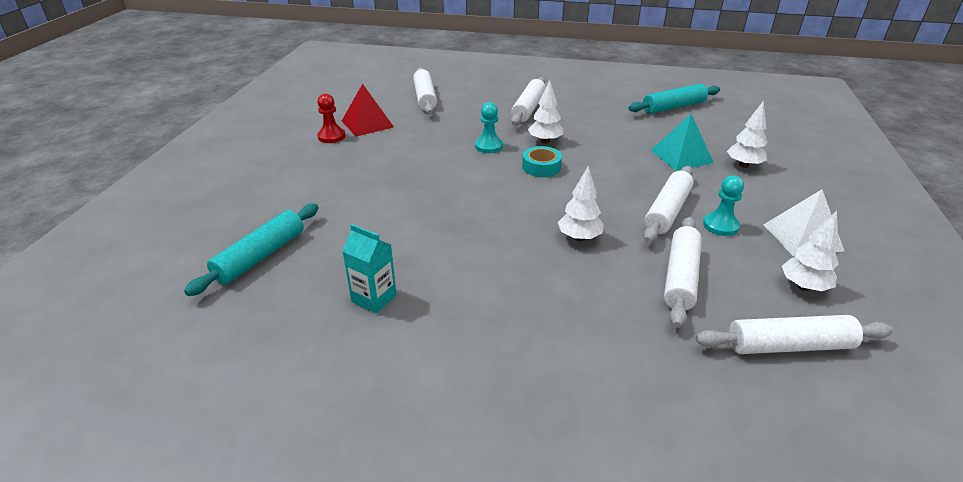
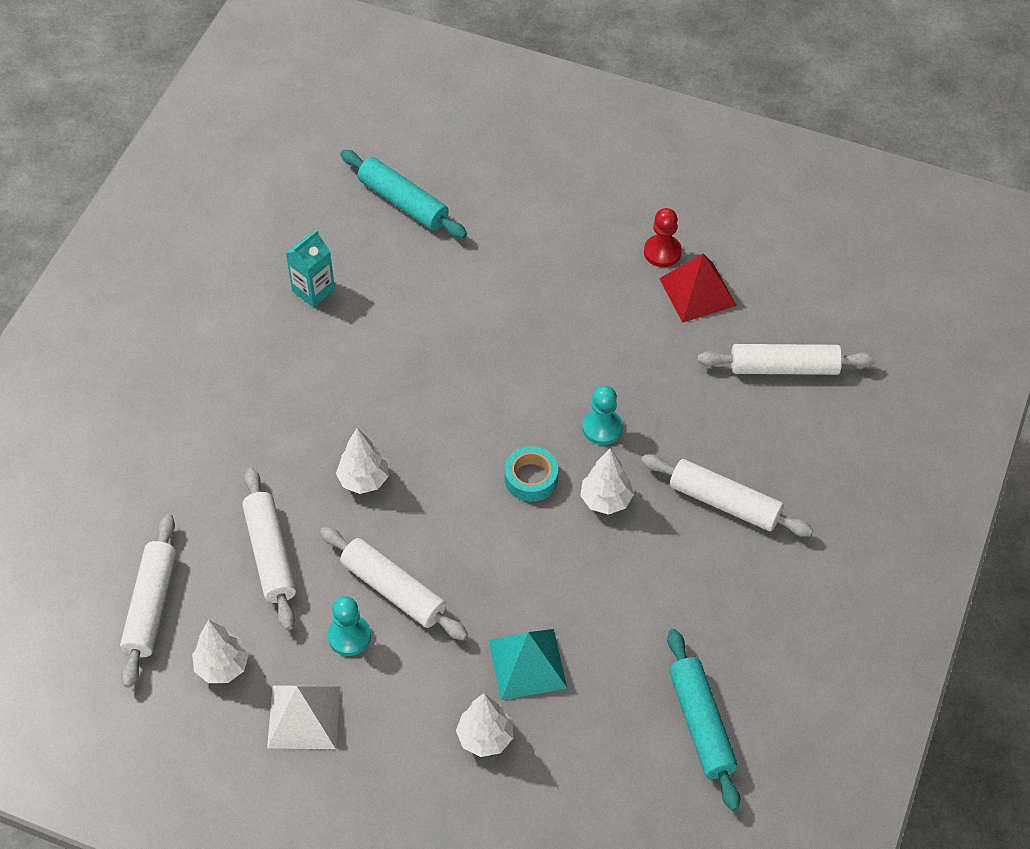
camera: 100 degrees right, 20 degrees up
white rolling pin [664,217,702,328] -> white rolling pin turned 45 degrees clockwise [242,468,296,630]

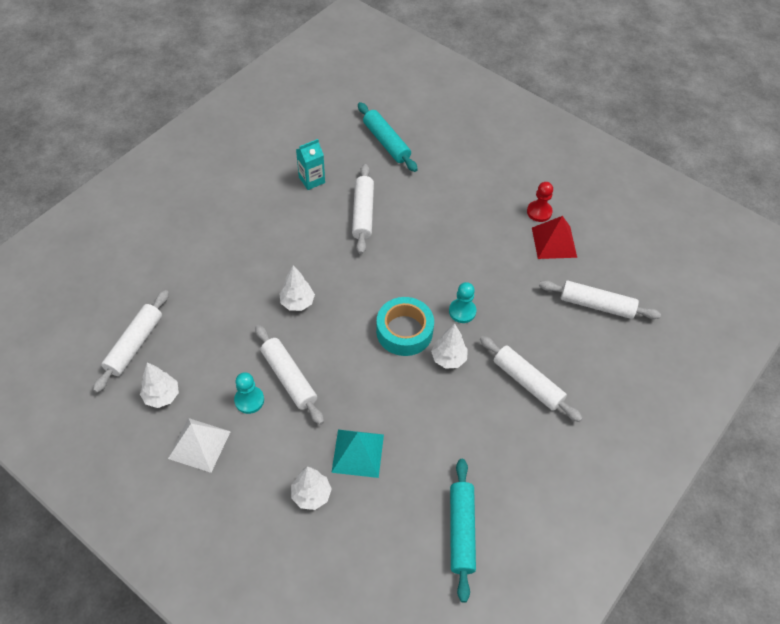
camera: 15 degrees right, 0 degrees up
white rolling pin [242,468,296,630] -> white rolling pin moved to [352,164,374,254]
turquoise tape [505,446,558,502] -> turquoise tape [376,297,434,356], size x1.56

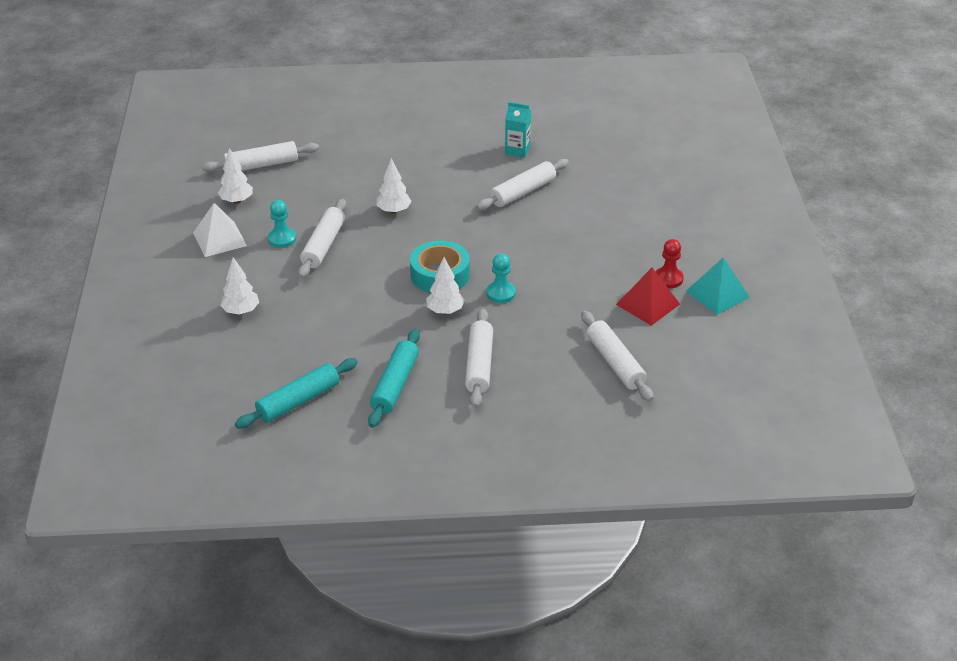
camera: 50 degrees right, 15 degrees down
turquoise pyramid [331,430,384,478] -> turquoise pyramid moved to [686,257,750,315]
turquoise rolling pin [358,102,418,172] -> turquoise rolling pin moved to [368,329,420,428]

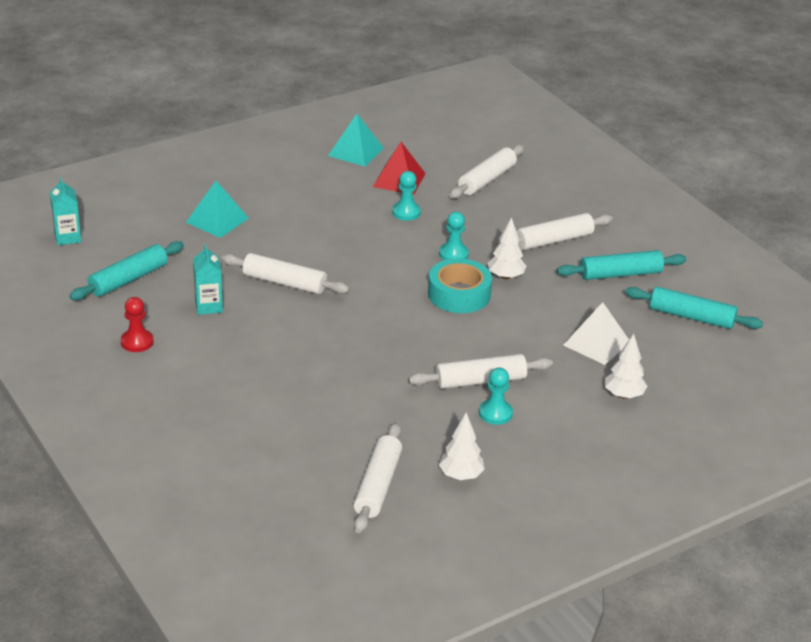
camera: 120 degrees left, 5 degrees down
white pyramid [193,203,247,257] -> white pyramid moved to [563,302,629,365]
white rolling pin [202,141,319,172] -> white rolling pin turned 60 degrees clockwise [354,423,402,533]
white tree [376,158,411,214] -> none
red pawn [655,239,684,288] -> red pawn moved to [121,297,154,352]
none -> turquoise carton [50,178,81,245]
none -> turquoise rolling pin [70,241,184,300]
none -> turquoise pyramid [186,181,249,238]
none -> turquoise pawn [392,171,421,221]

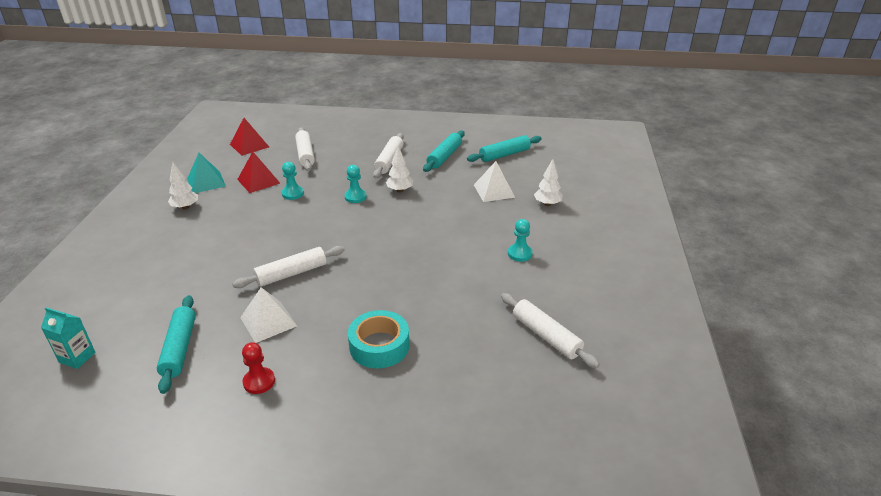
camera: 50 degrees left, 0 degrees up
turquoise pyramid [186,181,249,238] -> none
turquoise carton [193,244,223,315] -> white pyramid [240,287,297,343]
white rolling pin [409,354,553,389] -> none
turquoise tape [428,258,492,313] -> turquoise tape moved to [348,310,410,369]
white tree [439,412,485,480] -> white tree moved to [168,162,198,210]
none -> red pyramid [230,118,269,156]

